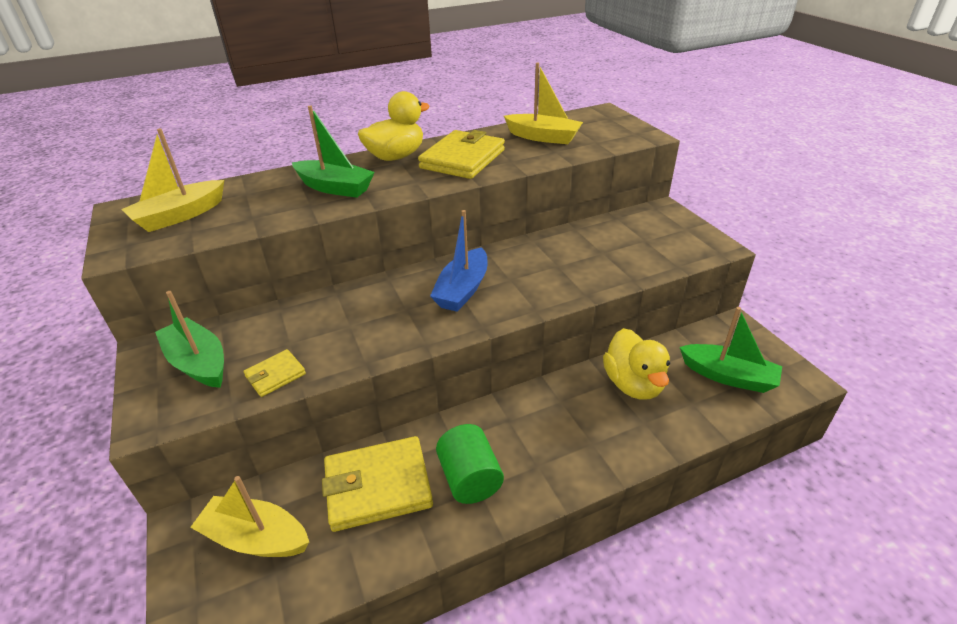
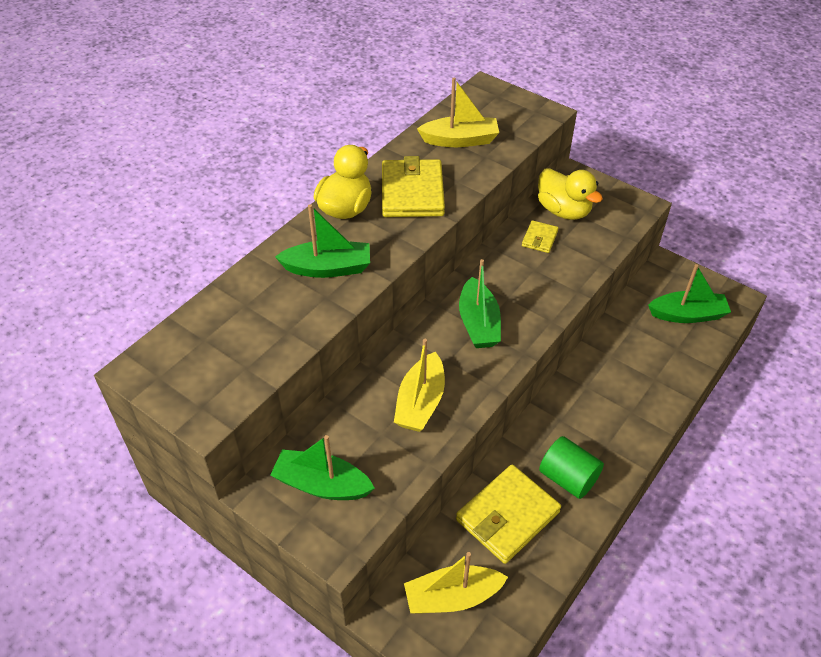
camera: 30 degrees left, 10 degrees up
yellow boat [121,128,224,232] -> yellow boat moved to [394,339,445,432]
yellow wallet [243,349,306,397] -> yellow wallet moved to [522,220,559,253]
blue boat [430,210,487,312] -> green boat [459,259,501,348]
yellow duck [603,328,670,399] -> yellow duck moved to [538,168,603,220]

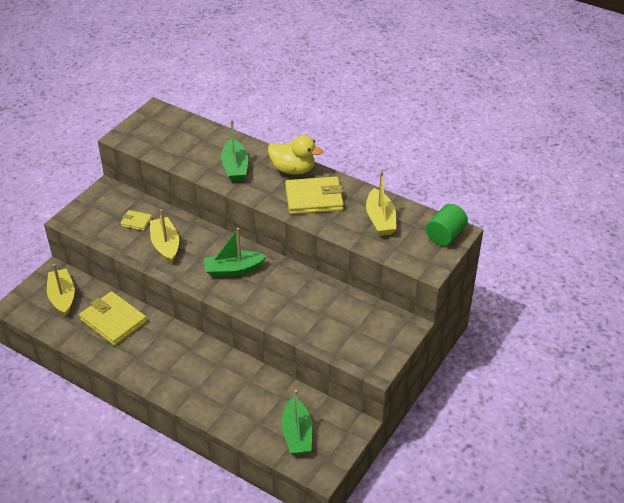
camera: 85 degrees right, 5 degrees down
green boat [270,435,375,500] -> none
yellow boat [394,339,445,432] -> yellow boat turned 60 degrees clockwise [150,209,179,264]
yellow wallet [522,220,559,253] -> yellow wallet moved to [120,210,152,231]
yellow duck [538,168,603,220] -> none
green cylinder [539,436,604,499] -> green cylinder moved to [426,204,468,246]

